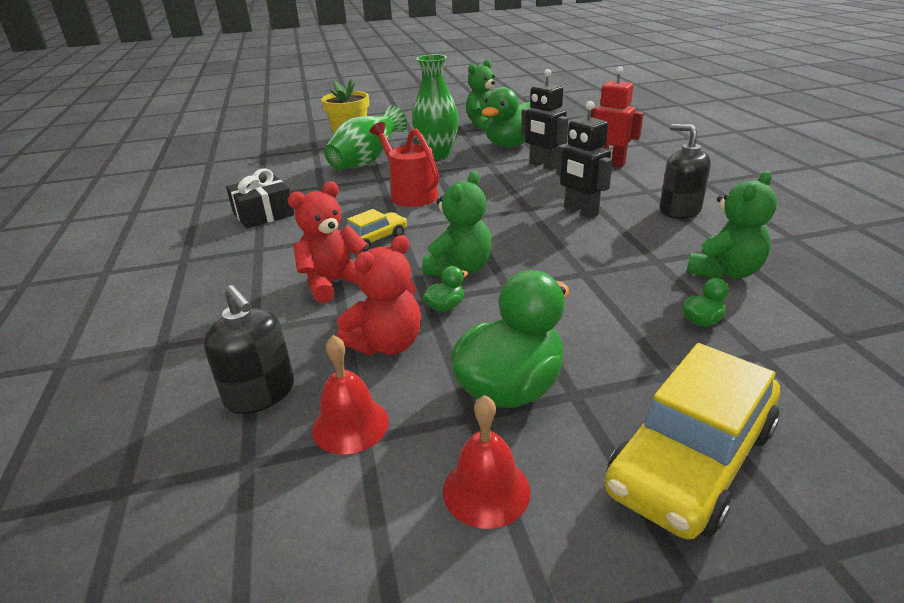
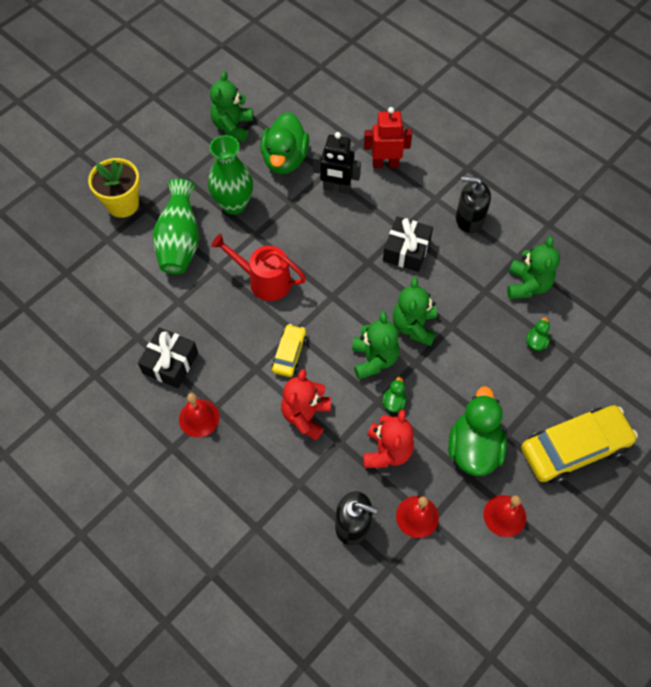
camera: 35 degrees left, 30 degrees up
black robot [556,101,613,219] -> black gift [383,216,433,272]
yellow car [605,343,780,539] -> yellow car turned 120 degrees counterclockwise [521,405,638,484]
none -> red bell [179,393,219,437]
none -> green teddy bear [393,277,437,346]

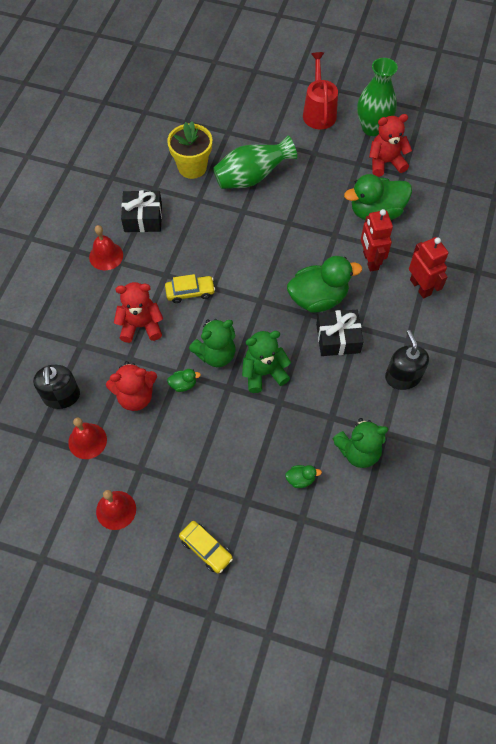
camera: 65 degrees right, 0 degrees up
yellow flower pot [88,158,140,218] -> yellow flower pot moved to [167,121,212,179]
green vase [208,135,253,215] -> green vase moved to [357,58,398,136]
green teddy bear [210,71,253,142] -> red teddy bear [369,114,412,177]
red watering can [211,234,306,301] -> red watering can moved to [303,52,338,129]
black robot [313,132,361,194] -> red robot [361,209,393,272]
green duck [448,386,507,476] -> green duck moved to [287,256,362,312]
yellow car [521,405,638,484] -> yellow car [179,521,233,573], size x0.52

